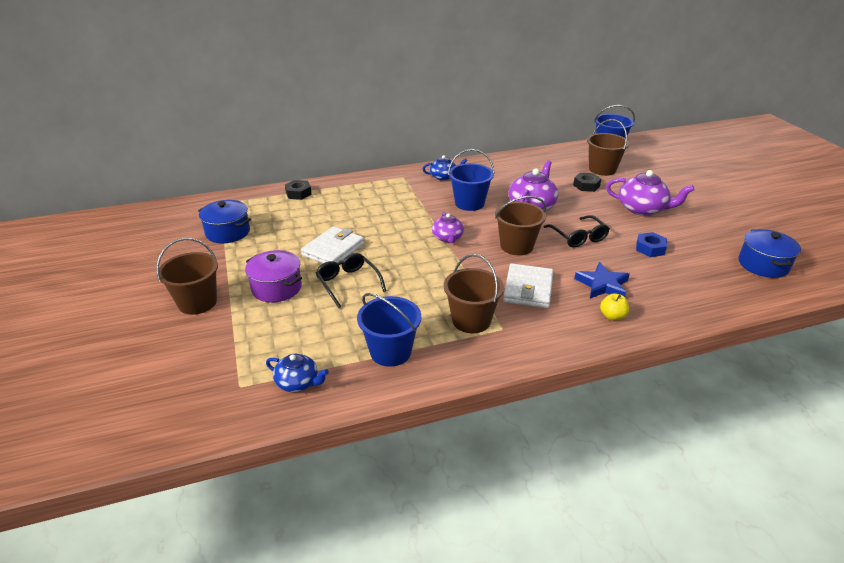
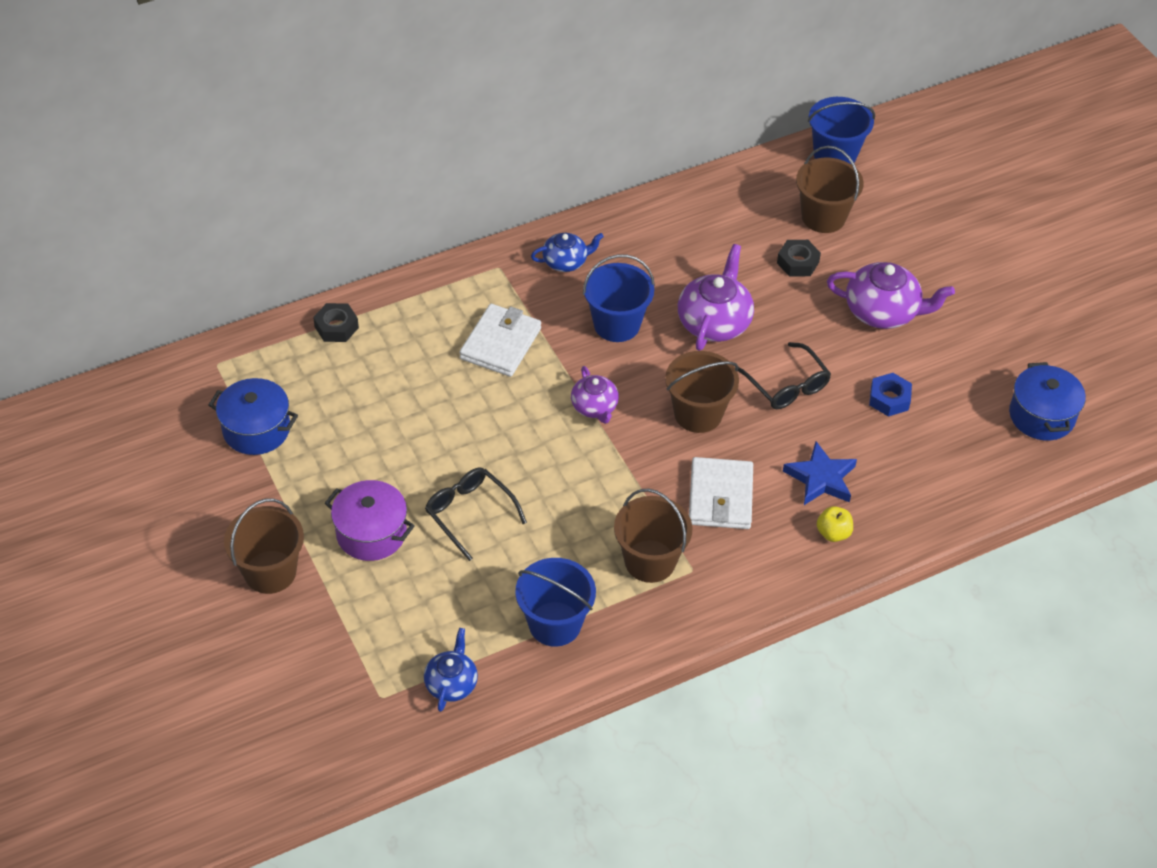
camera: 10 degrees left, 15 degrees up
blue teapot [266,354,329,392] -> blue teapot turned 90 degrees counterclockwise [424,628,478,712]
white wallet [301,226,364,264] -> white wallet moved to [459,304,541,377]

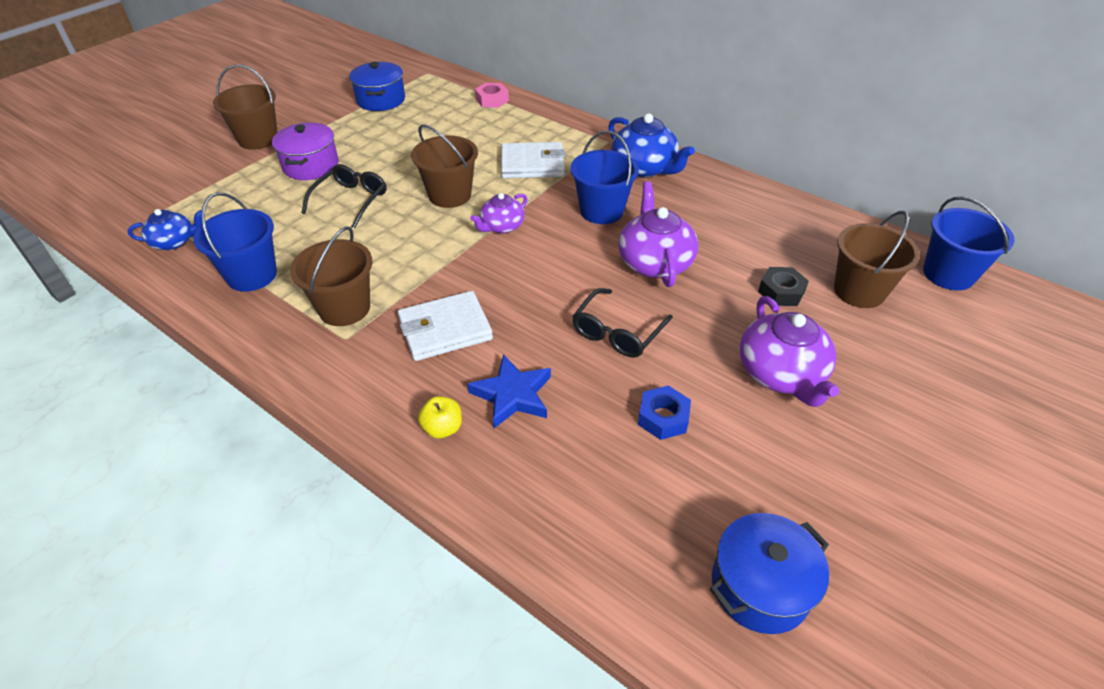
camera: 65 degrees right, 5 degrees down
black nut [313,303,359,342] -> pink nut [475,83,509,108]
blue teapot [531,233,604,272] -> blue teapot [608,113,695,177], size x1.65
brown bucket [665,351,739,433] -> brown bucket moved to [411,124,478,208]
purple teapot [678,244,754,351] -> purple teapot turned 90 degrees counterclockwise [618,181,698,287]

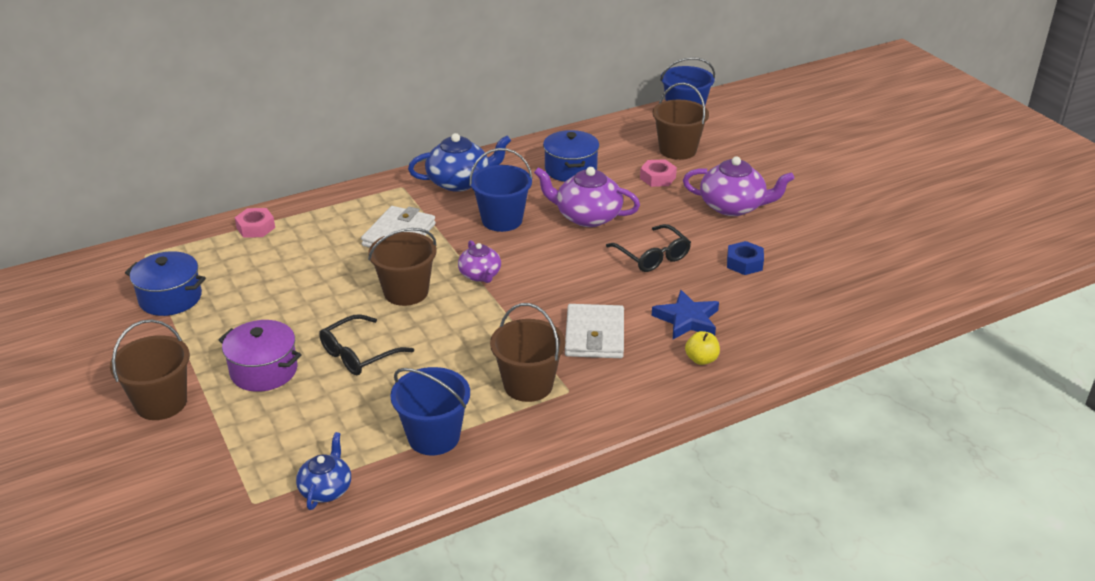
camera: 65 degrees left, 10 degrees down
black glasses [301,164,387,229] -> black glasses turned 90 degrees counterclockwise [319,314,414,375]
blue pot [710,513,829,634] -> blue pot moved to [543,130,599,182]
black nut [758,267,809,306] -> pink nut [640,159,677,187]

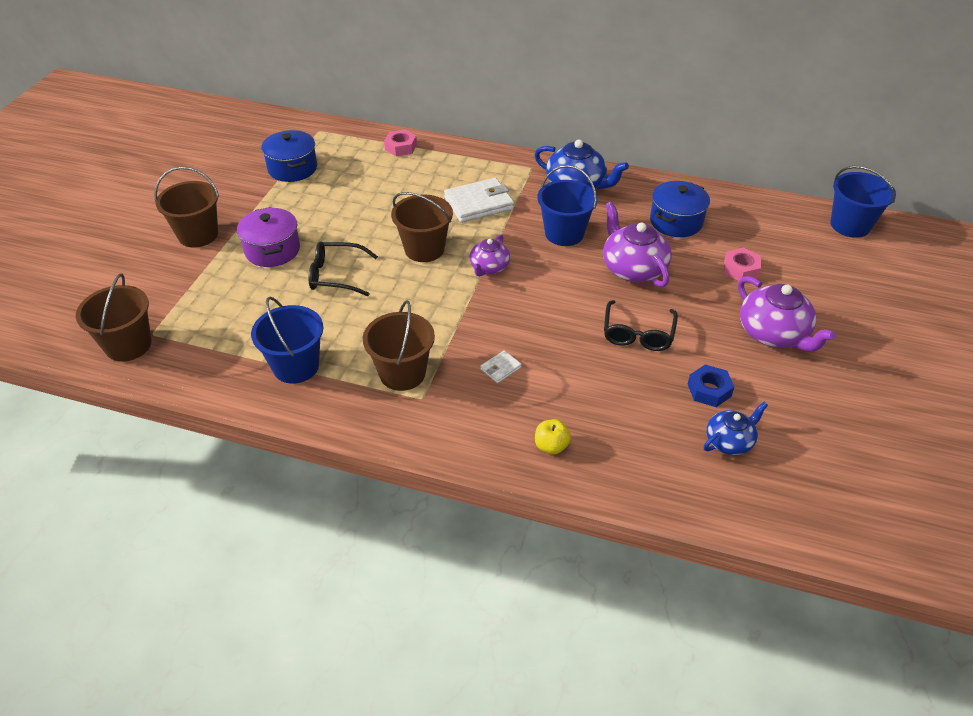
camera: 45 degrees right, 10 degrees up
blue teapot [296,432,351,510] -> blue teapot moved to [704,402,768,455]
white wallet [565,304,624,358] -> white wallet [480,350,522,383], size x0.47
brown bucket [652,83,709,160] -> brown bucket moved to [76,274,152,362]
blue star [652,290,719,339] -> none

